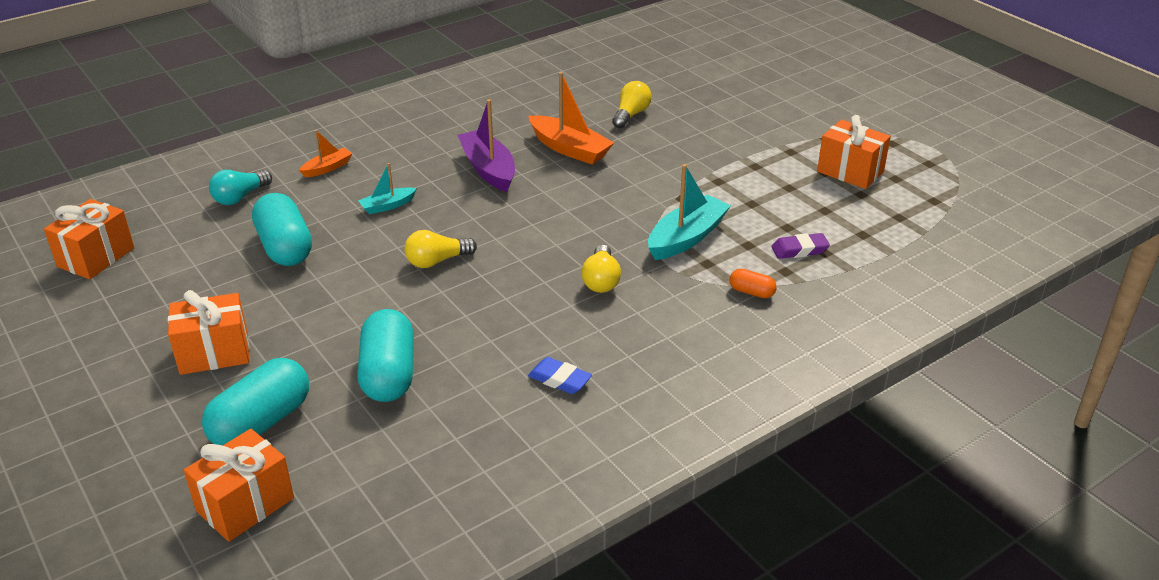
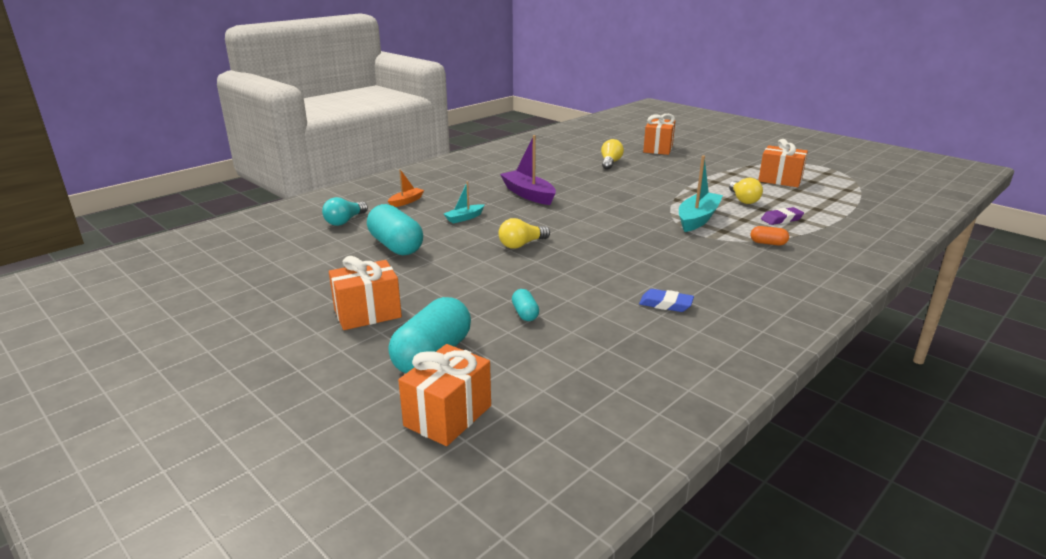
camera: 10 degrees left, 10 degrees down
orange gift [44,199,134,279] -> orange gift moved to [643,114,675,155]
turquoise capsule [357,309,414,402] -> turquoise capsule [512,289,539,321], size x0.47
orange boat [528,72,614,165] -> none
yellow light bulb [582,245,621,293] -> yellow light bulb moved to [729,178,763,204]

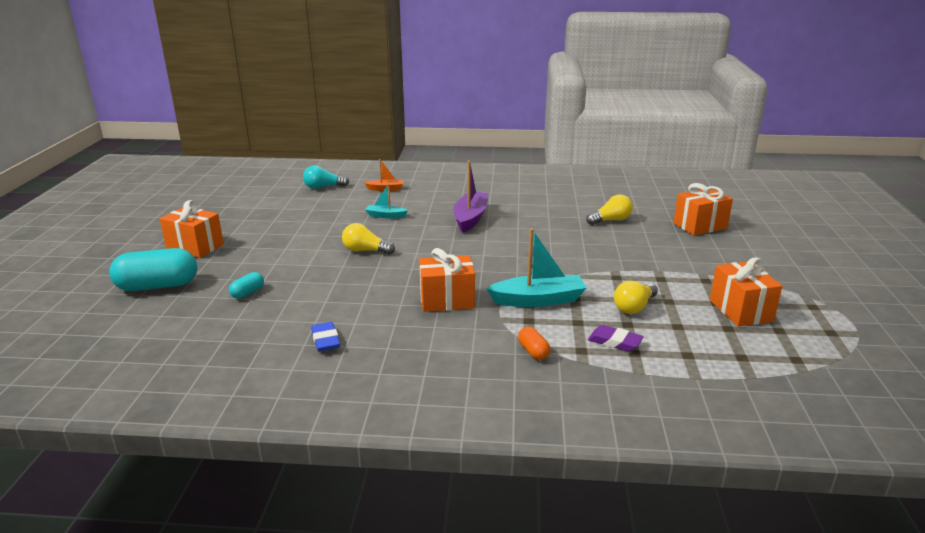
camera: 50 degrees right, 0 degrees up
turquoise capsule [367,204,423,255] -> none
orange gift [398,344,491,446] -> orange gift moved to [419,248,475,312]

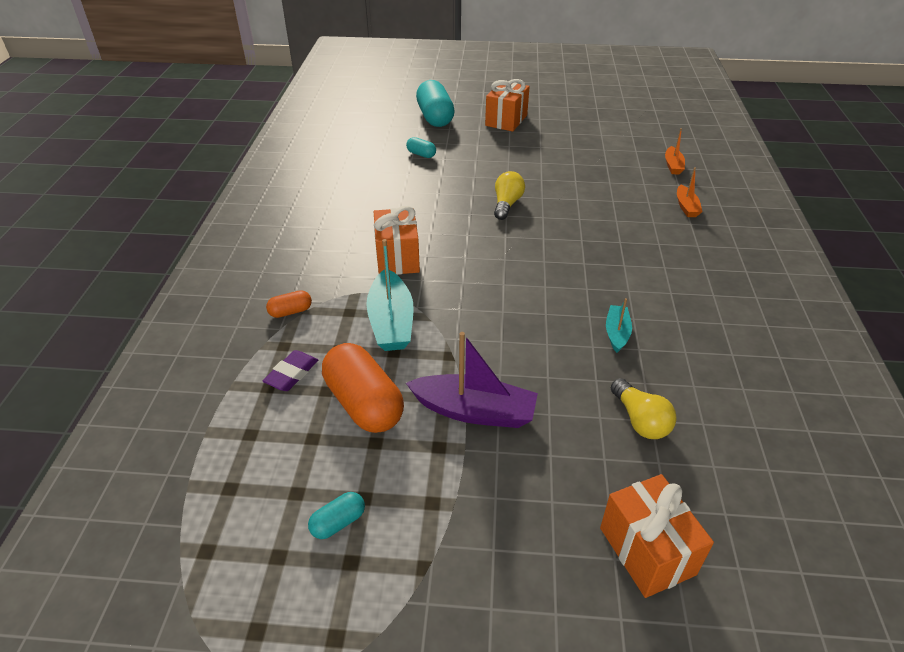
camera: 90 degrees right, 15 degrees up
turquoise light bulb [303,165,349,189] -> orange boat [665,128,685,175]
blue eraser [311,322,340,351] -> none
turquoise boat [365,184,408,218] -> turquoise boat moved to [606,298,632,353]
purple boat [453,161,489,233] -> purple boat moved to [406,332,538,428]
yellow light bulb [614,281,658,314] -> orange capsule [322,343,404,433]
orange gift [710,258,782,327] -> turquoise capsule [308,492,365,539]

